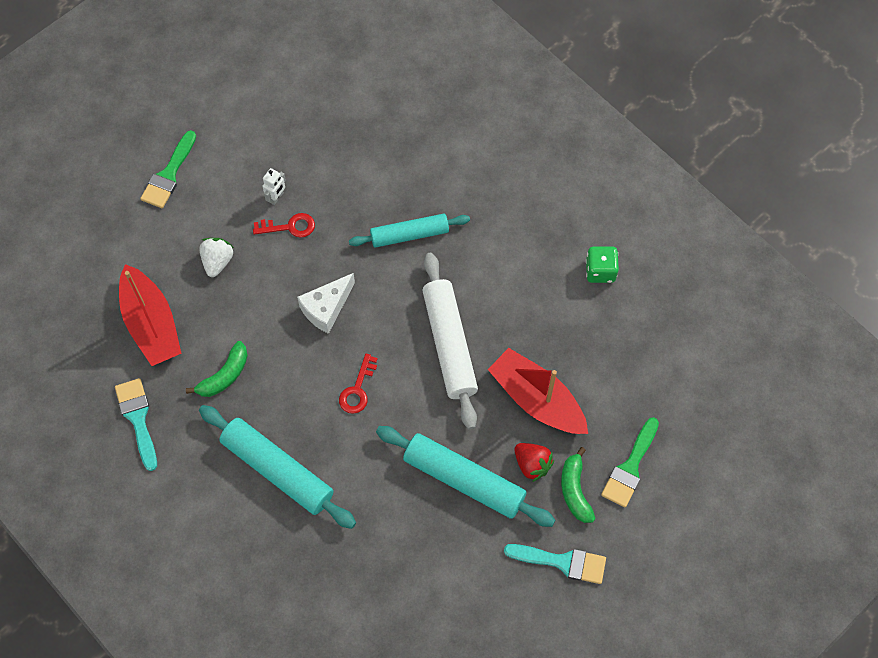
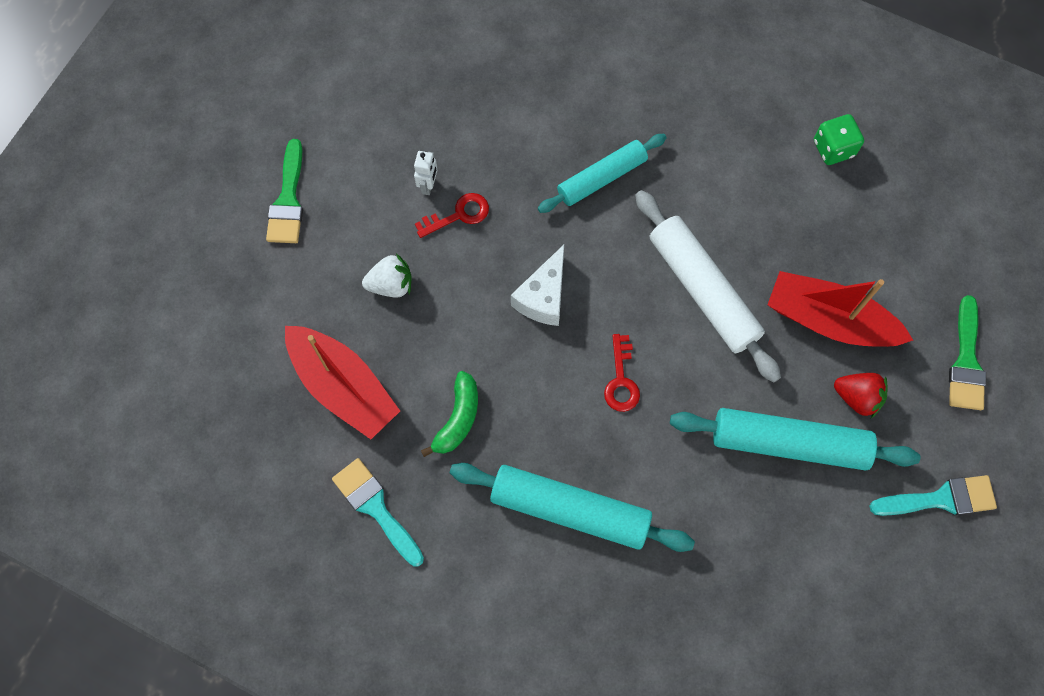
camera: 20 degrees left, 5 degrees up
white strawberry [199,238,234,277] -> white strawberry turned 90 degrees clockwise [362,253,412,298]
green banana [561,447,596,523] -> none

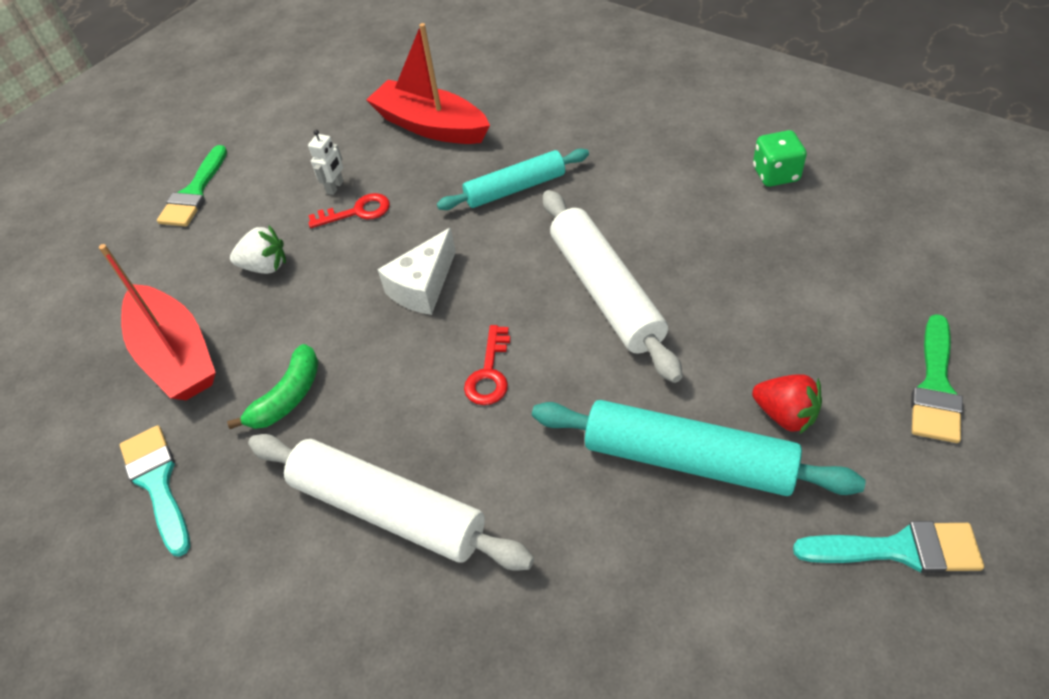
camera: 15 degrees right, 20 degrees down
turquoise rolling pin [450,463,695,552] -> white rolling pin [248,434,534,571]
red boat [767,271,913,347] -> red boat moved to [366,23,490,144]

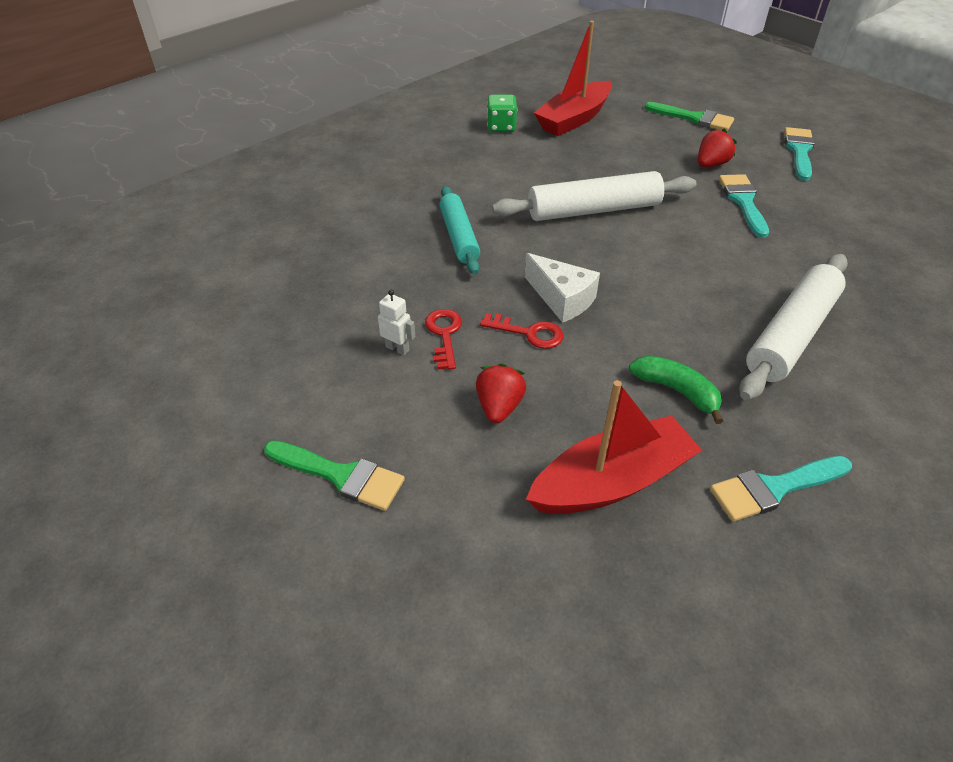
camera: 85 degrees left, 5 degrees down
white strawberry [230,226,286,274] -> red strawberry [476,363,526,423]
red boat [366,23,490,144] -> red boat moved to [534,21,612,136]
red key [464,325,511,405] -> red key moved to [480,313,563,349]
turquoise rolling pin [532,400,866,496] -> turquoise brush [719,174,769,238]

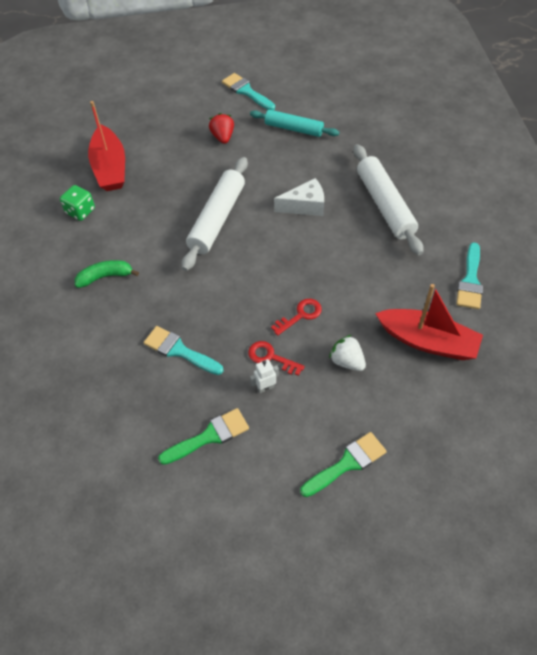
camera: 55 degrees left, 10 degrees up
turquoise rolling pin [439,186,480,275] -> turquoise rolling pin moved to [250,110,339,137]
red strawberry [476,363,526,423] -> white strawberry [329,335,366,371]
white cheese [525,253,600,323] -> white cheese moved to [274,178,324,216]
red boat [526,380,702,514] -> red boat turned 105 degrees clockwise [375,284,483,360]
green banana [629,355,723,424] -> green banana moved to [75,260,139,288]
green brush [645,102,734,131] -> green brush moved to [158,408,249,465]
turquoise brush [719,174,769,238] -> turquoise brush moved to [144,326,223,375]

